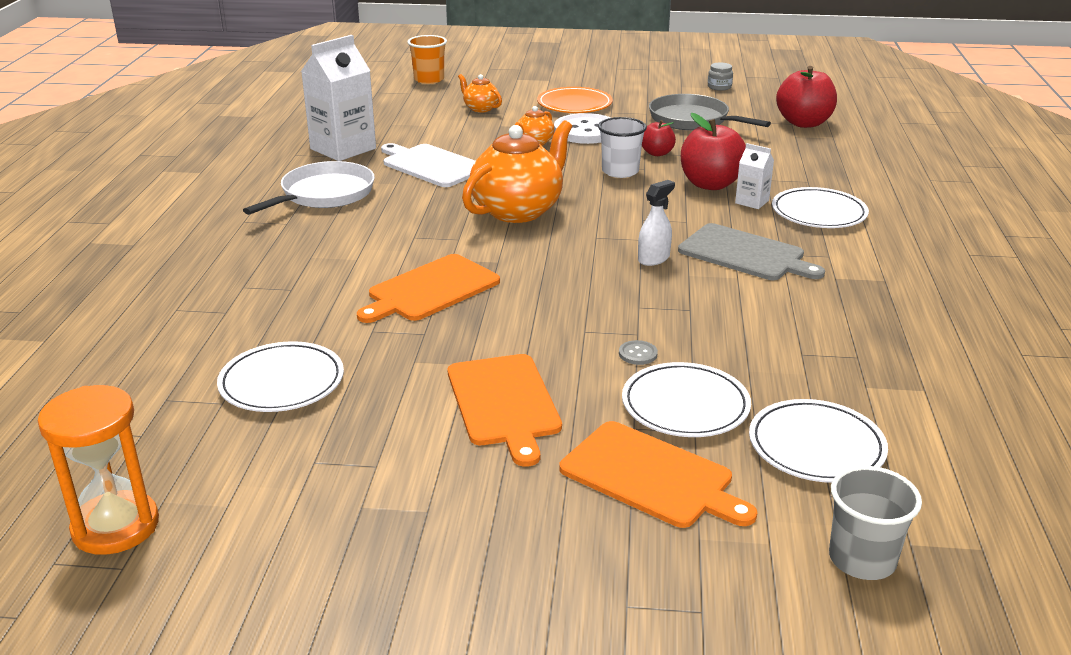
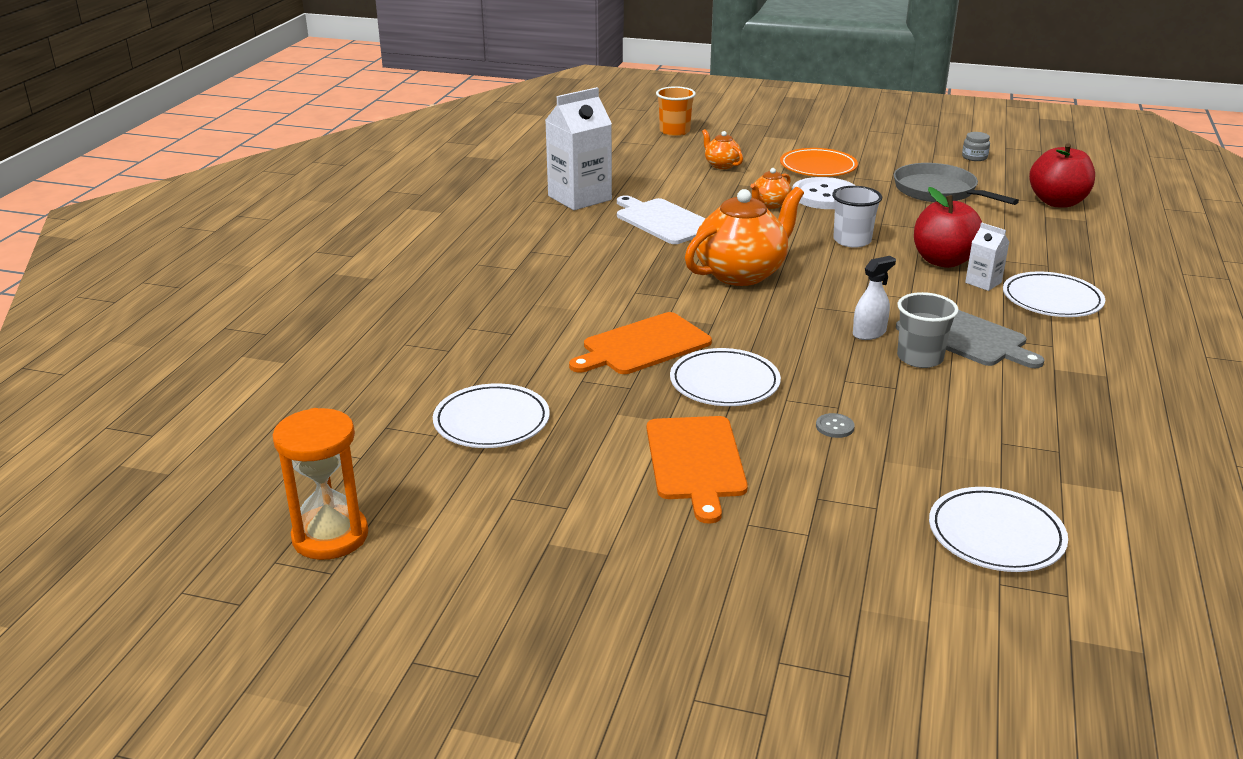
camera: 10 degrees right, 0 degrees up
white pan [243,161,375,215] -> none
orange cutting board [559,421,757,528] -> none
white plate [622,362,751,437] -> white plate moved to [670,348,781,406]
red apple [642,120,676,156] -> none
grey cup [829,466,922,580] -> grey cup moved to [897,292,959,368]

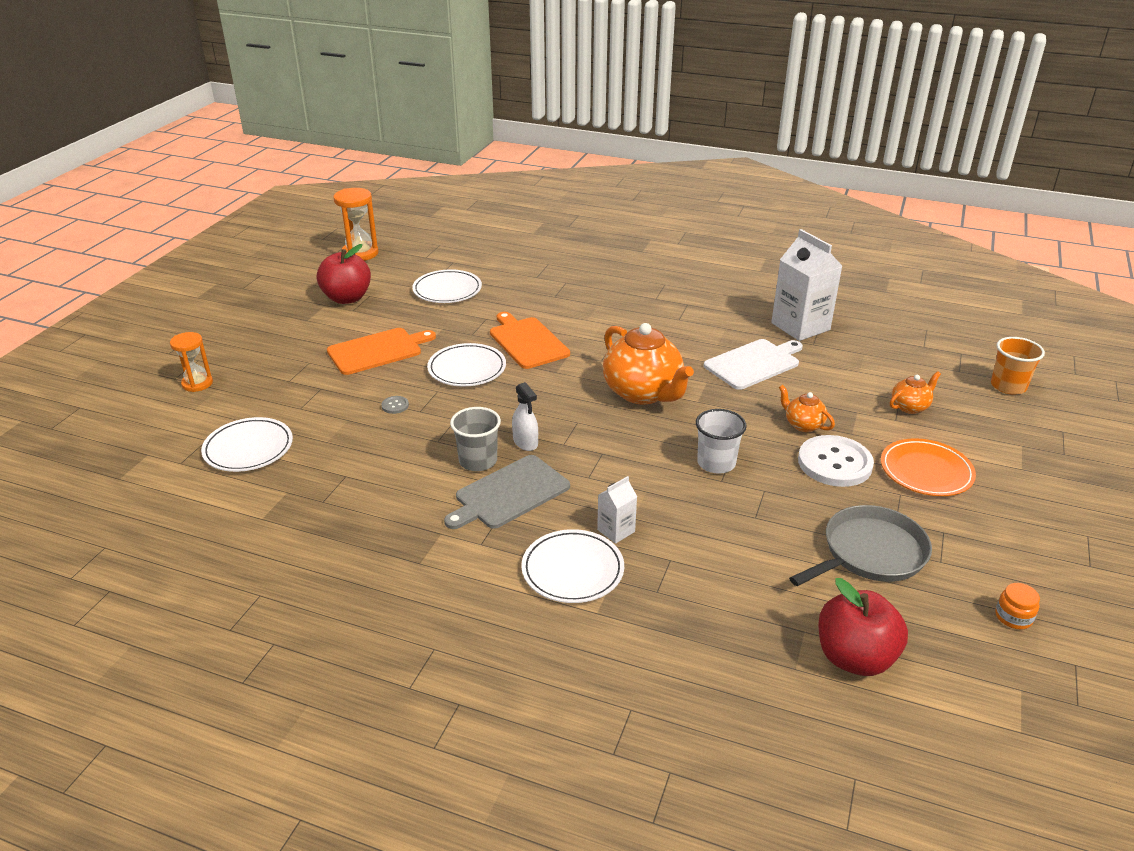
camera: 95 degrees right, 5 degrees up
orange cutting board [647,416,748,524] -> orange cutting board turned 150 degrees clockwise [327,328,436,375]
red apple [914,187,982,268] -> red apple moved to [317,244,371,304]
grey jar [962,132,990,161] -> orange jar [995,583,1040,629]
none -> orange hourglass [170,332,213,392]

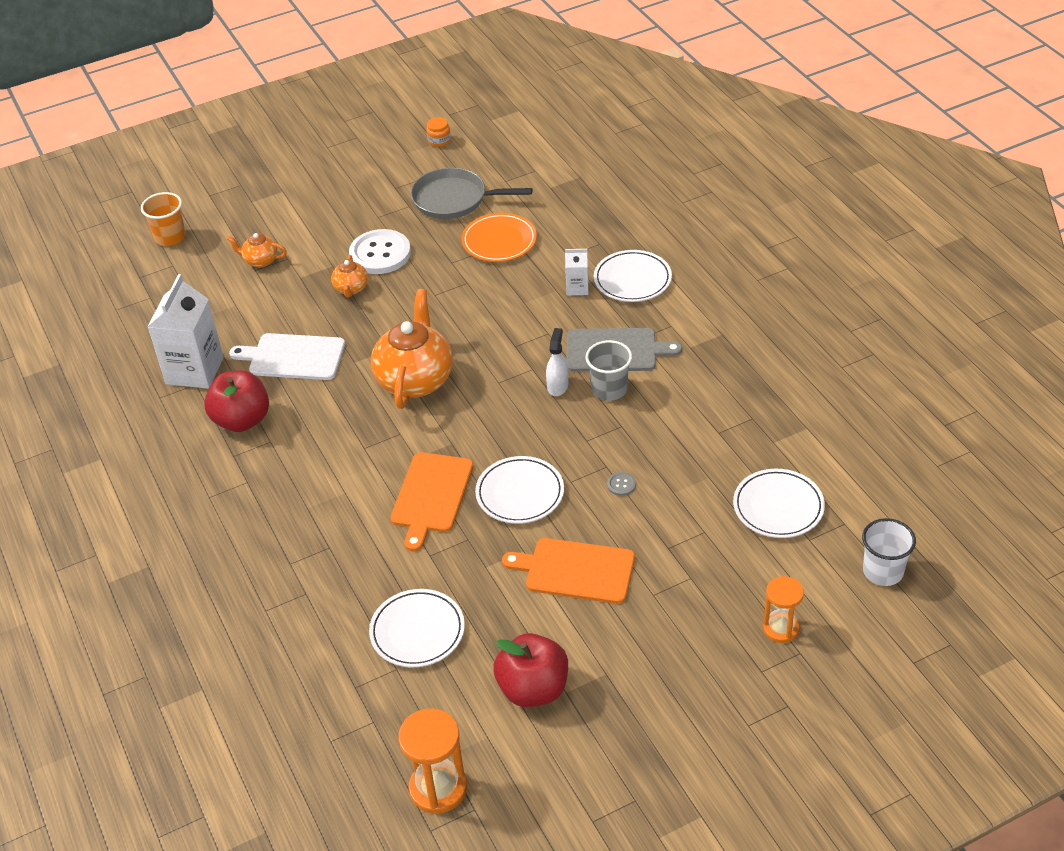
camera: 135 degrees left, 10 degrees up
white cup [696,409,747,474] -> white cup moved to [862,518,916,586]
red apple [818,578,908,676] -> red apple moved to [204,370,269,432]
orange plate [881,438,976,496] -> orange plate moved to [461,213,537,262]

